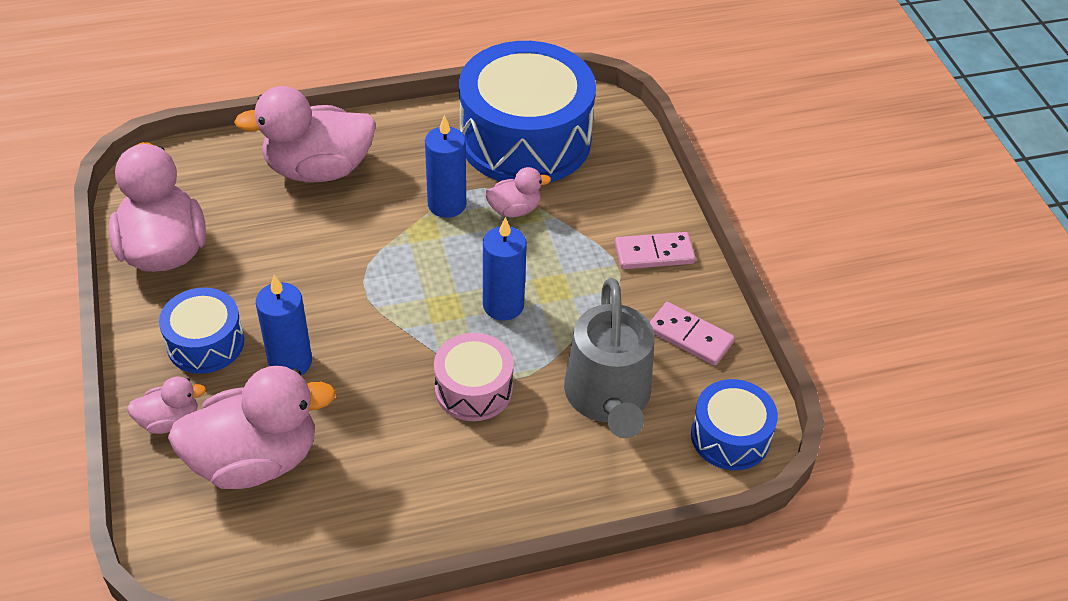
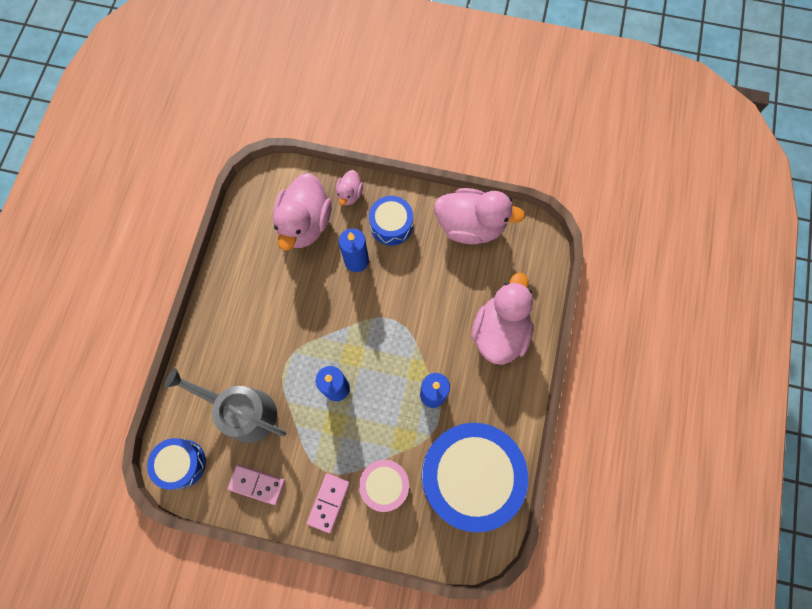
camera: 120 degrees right, 25 degrees up
pink drum [434,333,513,421] -> pink drum moved to [359,460,409,512]
pink duck [485,167,551,218] -> none
pink domino [650,302,735,366] -> pink domino turned 45 degrees clockwise [228,465,285,505]

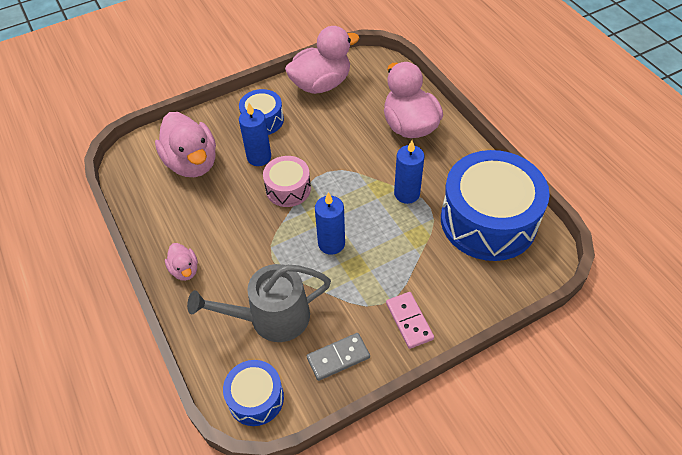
camera: 40 degrees left, 20 degrees down
pink domino [228,465,285,505] -> grey domino [307,333,370,381]
pink duck [336,170,363,205] -> pink duck moved to [165,243,198,281]
pink drum [359,460,409,512] -> pink drum moved to [263,156,311,207]

